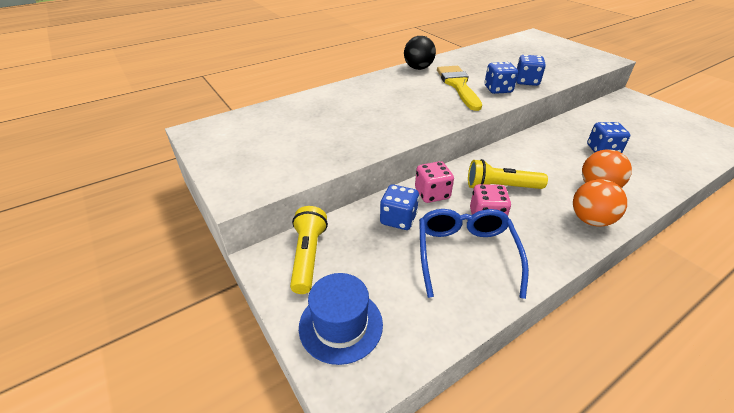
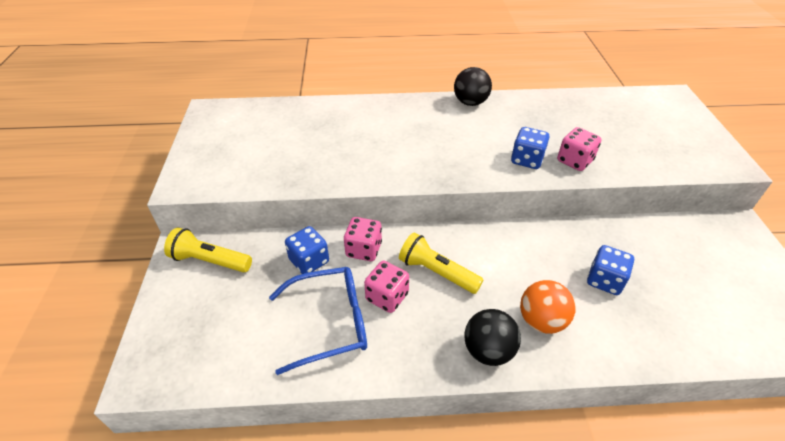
camera: 30 degrees right, 5 degrees up
yellow flashlight [290,206,328,294] -> yellow flashlight turned 105 degrees counterclockwise [164,228,252,272]
blue hat [299,273,383,365] -> none
blue glasses [419,209,529,299] -> blue glasses turned 45 degrees clockwise [269,267,367,375]
yellow brush [437,66,482,111] -> none
blue dice [516,55,546,86] -> pink dice [557,127,602,171]
orange ball [573,179,627,226] -> black ball [464,309,521,366]

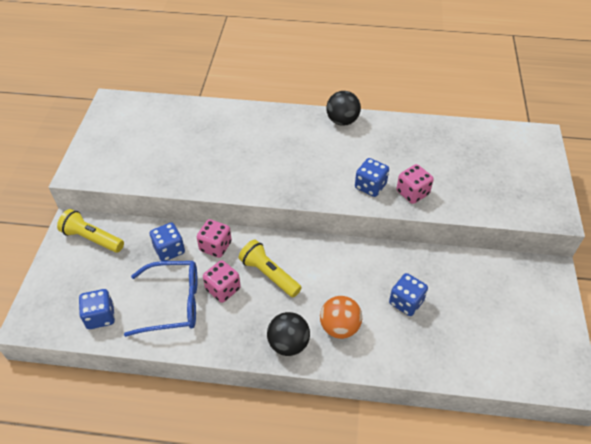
camera: 10 degrees right, 5 degrees up
none -> blue dice [79,289,115,329]

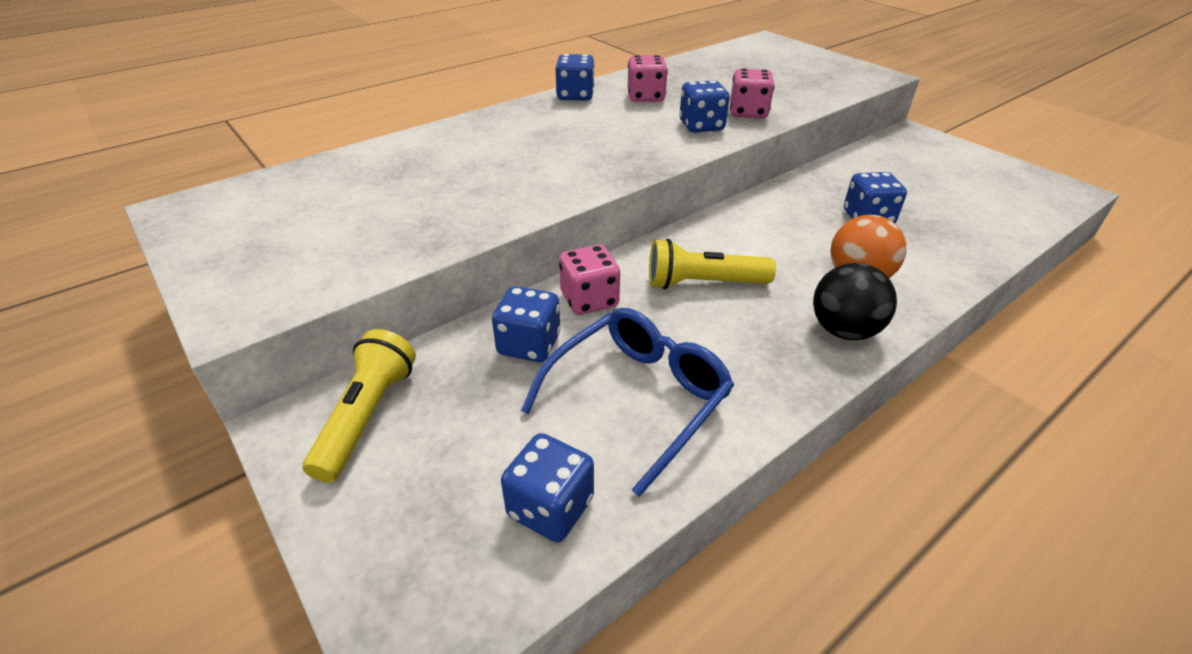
camera: 45 degrees left, 10 degrees down
yellow flashlight [57,209,124,253] -> yellow flashlight turned 120 degrees clockwise [303,329,416,483]
pink dice [203,260,241,303] -> pink dice moved to [628,55,668,102]
black ball [326,91,361,126] -> blue dice [555,54,595,101]

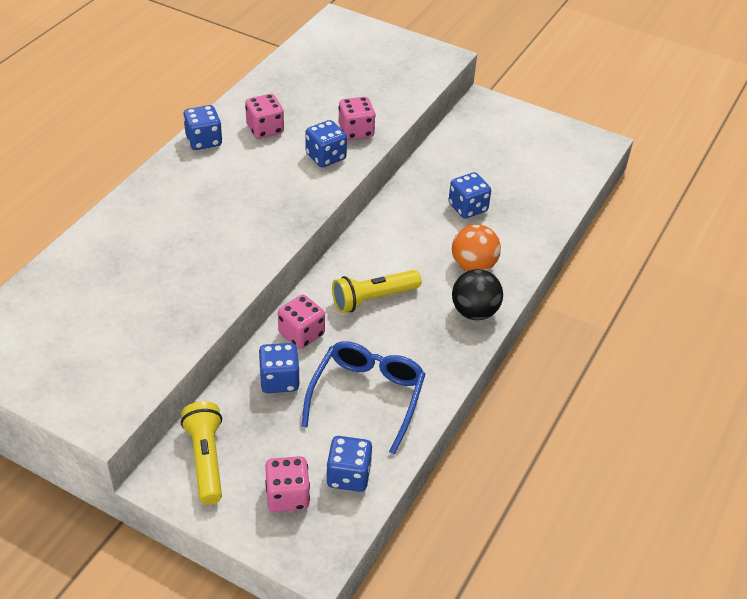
camera: 25 degrees left, 5 degrees up
none -> pink dice [265,456,310,512]

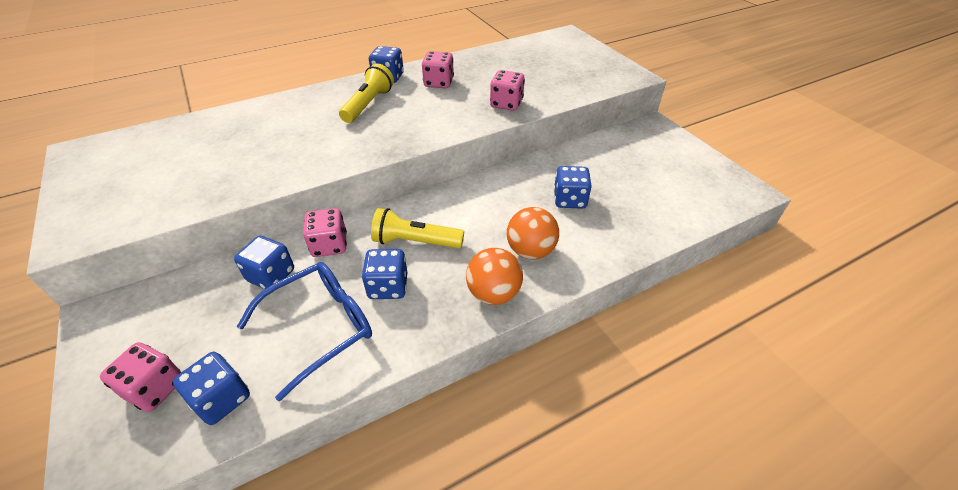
camera: 35 degrees right, 0 degrees up
yellow flashlight [181,401,222,505] -> yellow flashlight moved to [339,64,394,123]
blue dice [305,120,347,167] -> blue dice moved to [362,249,408,299]
black ball [452,269,503,320] -> orange ball [466,248,523,305]

